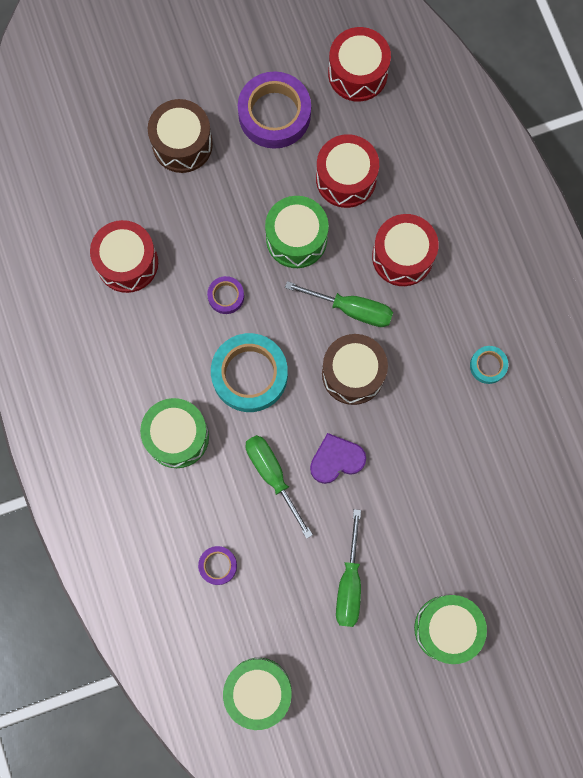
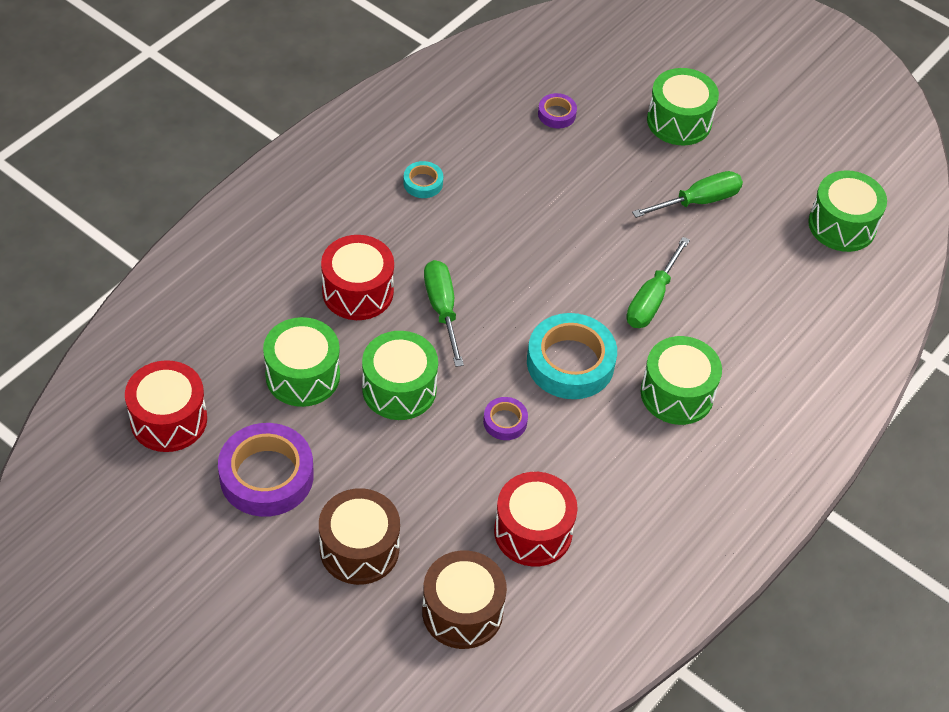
camera: 125 degrees left, 25 degrees down
purple tape [198,546,237,585] -> purple tape moved to [538,93,577,128]
purple heart [310,433,366,484] -> none
red drum [316,134,379,208] -> green drum [263,317,340,407]
brown drum [322,334,388,405] -> brown drum moved to [422,550,507,649]

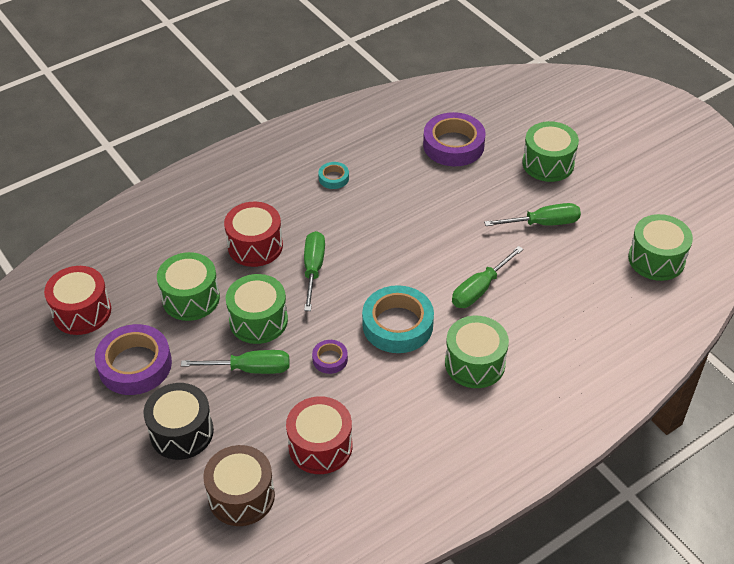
camera: 20 degrees right, 5 degrees down
brown drum [319,488,400,585] -> black drum [143,383,214,460]
purple tape [538,93,577,128] -> purple tape [423,112,486,166], size x2.06
none -> green screwdriver [181,350,289,374]

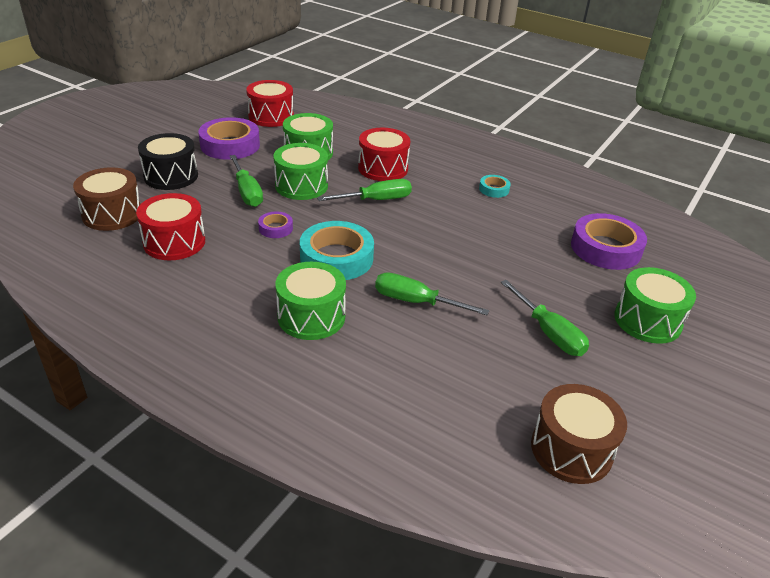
camera: 65 degrees right, 10 degrees down
green drum [628,214,693,281] -> brown drum [531,384,627,484]

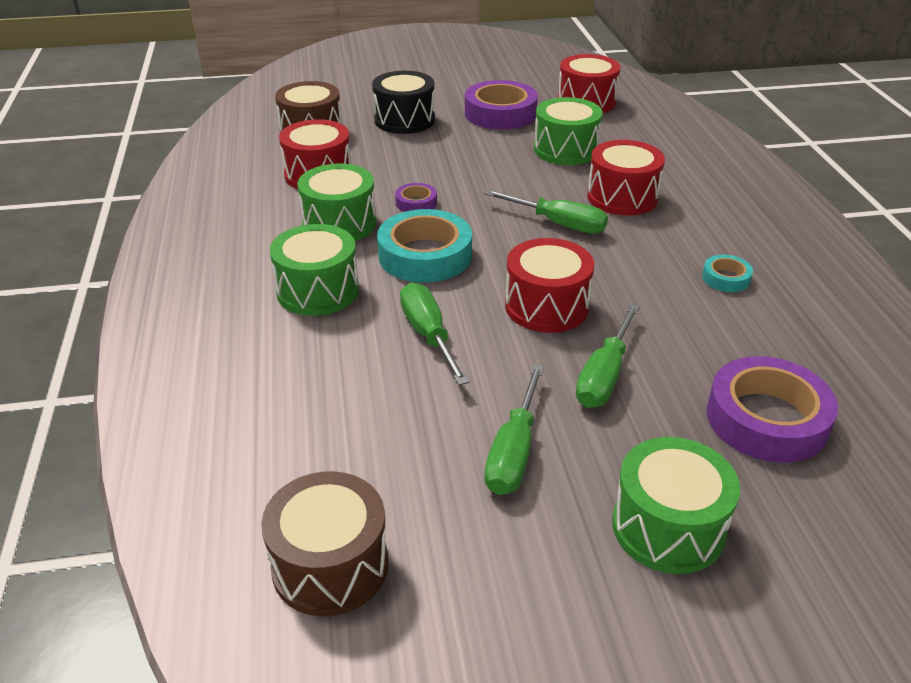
camera: 50 degrees right, 0 degrees up
green screwdriver [230,155,263,207] -> green screwdriver moved to [576,304,640,408]
green drum [273,143,328,200] -> green drum moved to [298,163,377,241]
none -> red drum [505,238,594,333]

